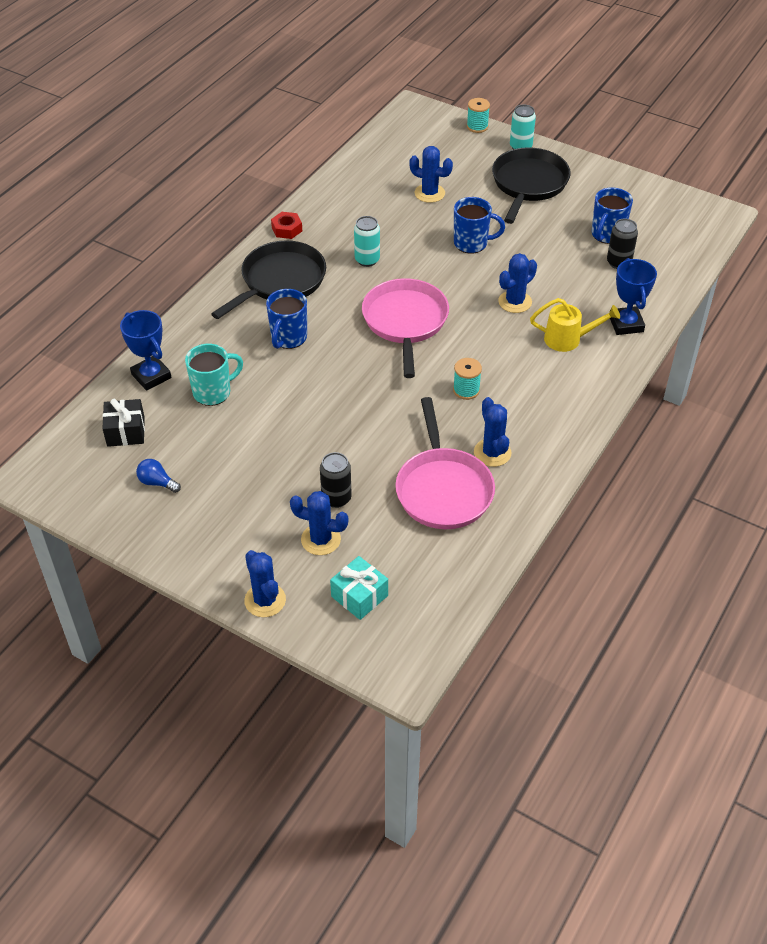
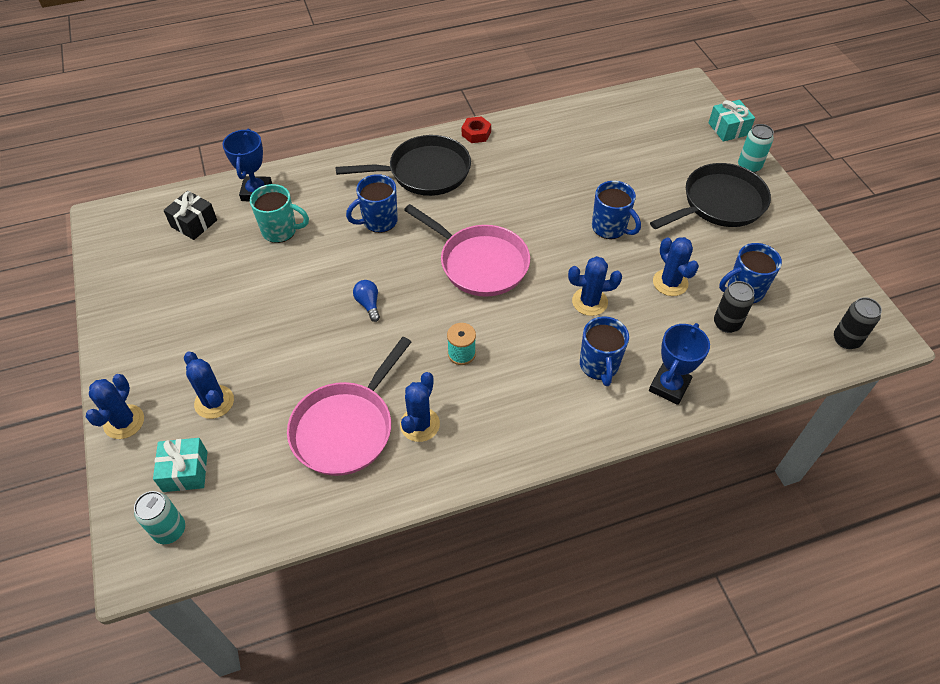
camera: 40 degrees right, 5 degrees up
blue light bulb [136,459,181,493] -> blue light bulb moved to [353,280,380,322]
black can [320,452,352,508] -> black can moved to [834,297,882,349]
turquoise can [354,216,380,267] -> turquoise can moved to [134,491,185,544]
pink pan [362,278,449,378] -> pink pan turned 90 degrees clockwise [404,204,530,297]
blue cactus [409,146,453,203] -> blue cactus moved to [653,237,699,296]
turquoise spool [467,98,490,133] -> turquoise gift [709,100,755,142]
yellow watering can [530,298,620,352] -> blue mug [580,316,629,386]

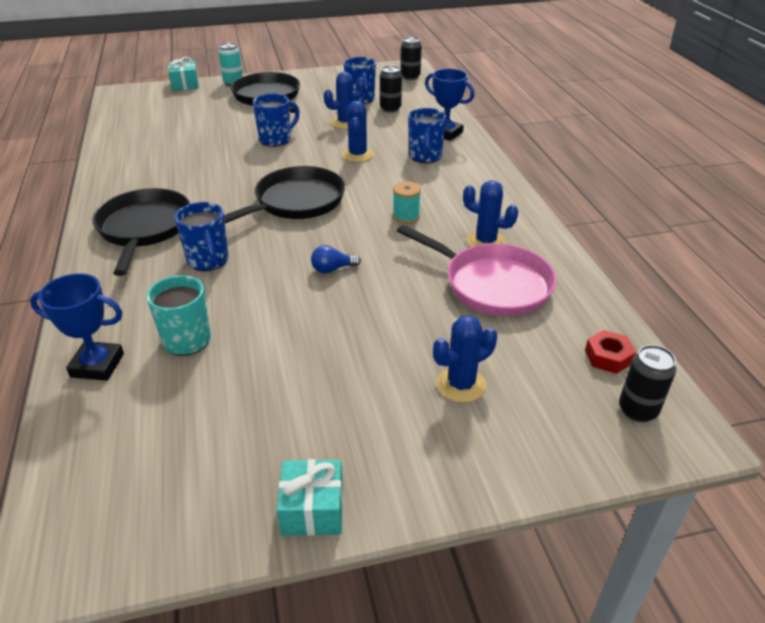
camera: 85 degrees left, 15 degrees down
blue cactus [86,374,144,439] -> none
turquoise can [134,491,185,544] -> black can [619,345,676,422]
turquoise gift [153,438,207,492] -> turquoise gift moved to [277,459,343,536]
black gift [163,191,217,240] -> none
pink pan [404,204,530,297] -> black pan [224,166,345,223]
red nut [462,116,491,143] -> red nut moved to [585,330,636,374]
blue mug [580,316,629,386] -> blue mug turned 90 degrees clockwise [408,108,446,163]

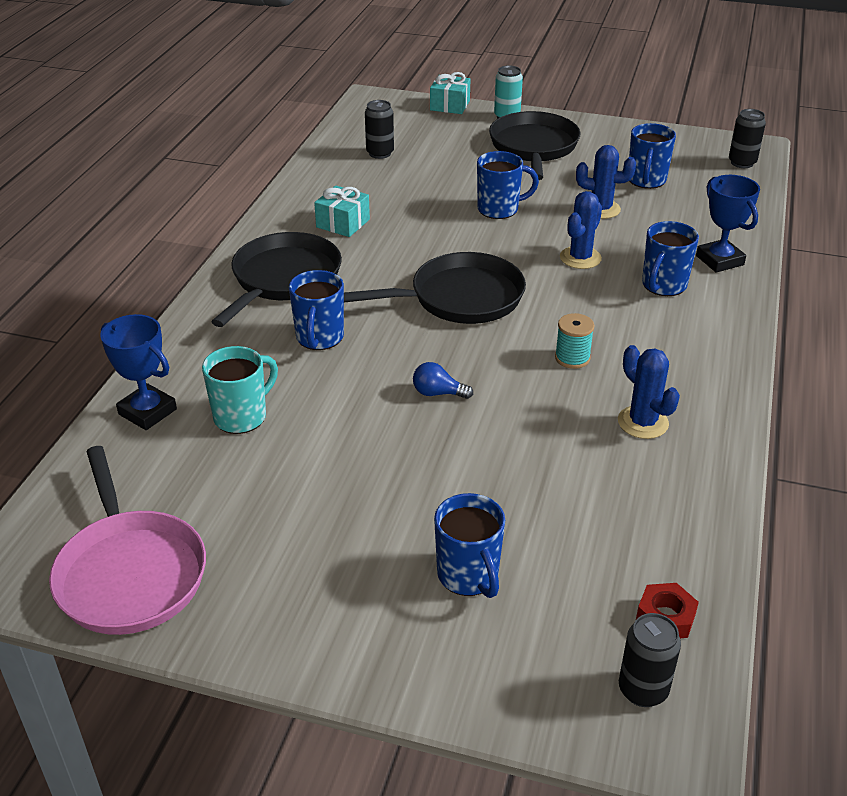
camera: 30 degrees right, 0 degrees up
turquoise gift [277,459,343,536] -> turquoise gift moved to [314,185,370,237]
black can [380,66,402,112] -> black can moved to [365,100,394,159]
pink pan [397,225,556,316] -> pink pan moved to [49,446,206,635]
blue cactus [433,315,497,403] -> blue mug [434,493,505,598]

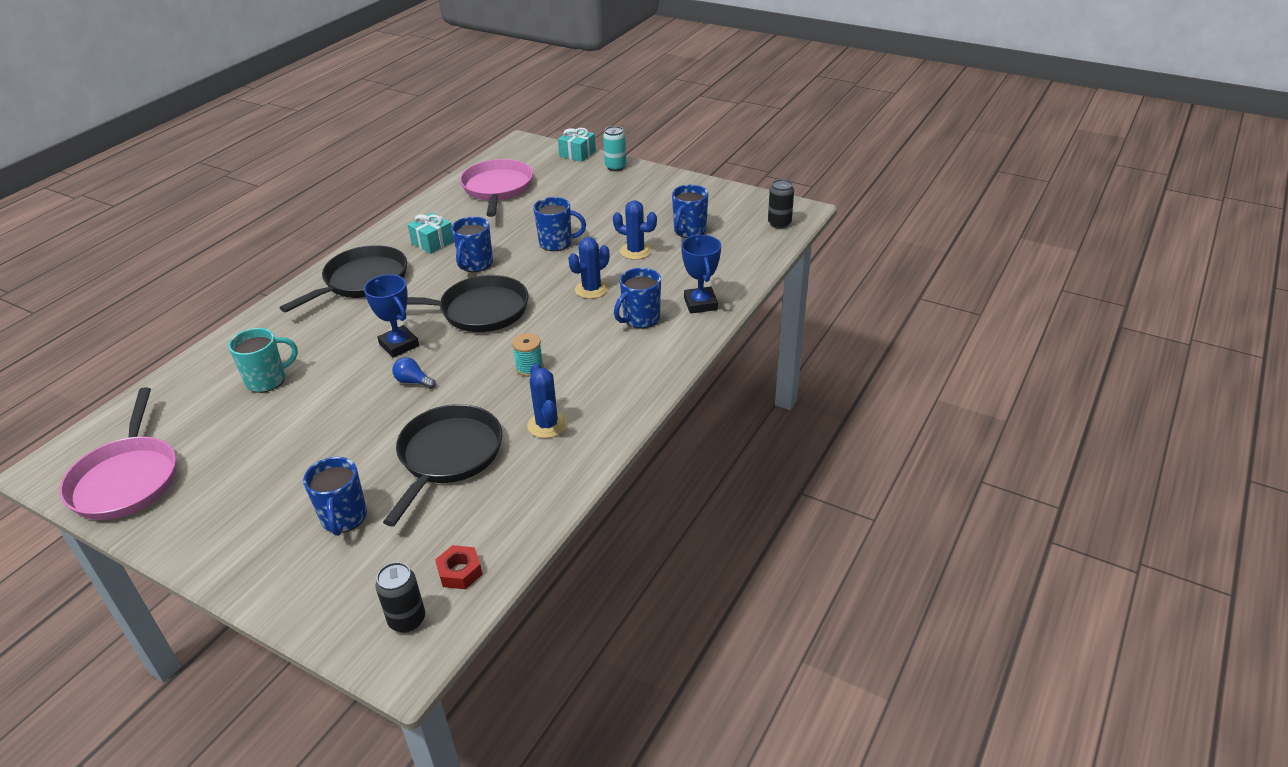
camera: 15 degrees right, 0 degrees up
blue trophy [100,314,177,430] -> blue trophy moved to [364,274,419,358]
blue mug [289,270,344,350] -> blue mug moved to [451,217,493,272]
black can [365,100,394,159] -> pink pan [460,159,533,217]
black pan [489,111,580,180] -> black pan moved to [383,404,502,527]

